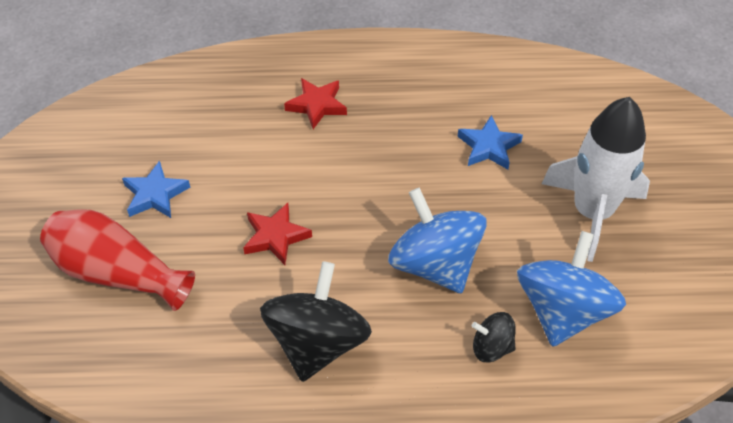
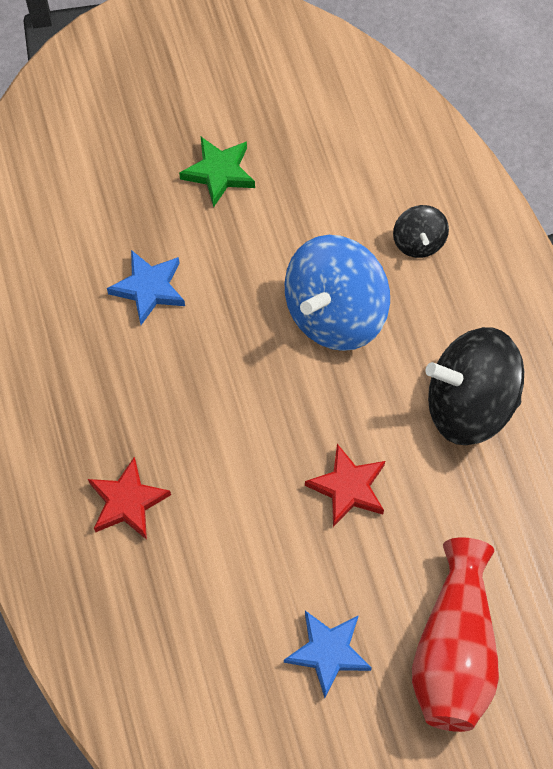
camera: 105 degrees left, 15 degrees up
blue spinning top [517,231,626,347] -> none
white rocket [541,97,650,262] -> green star [179,137,255,208]

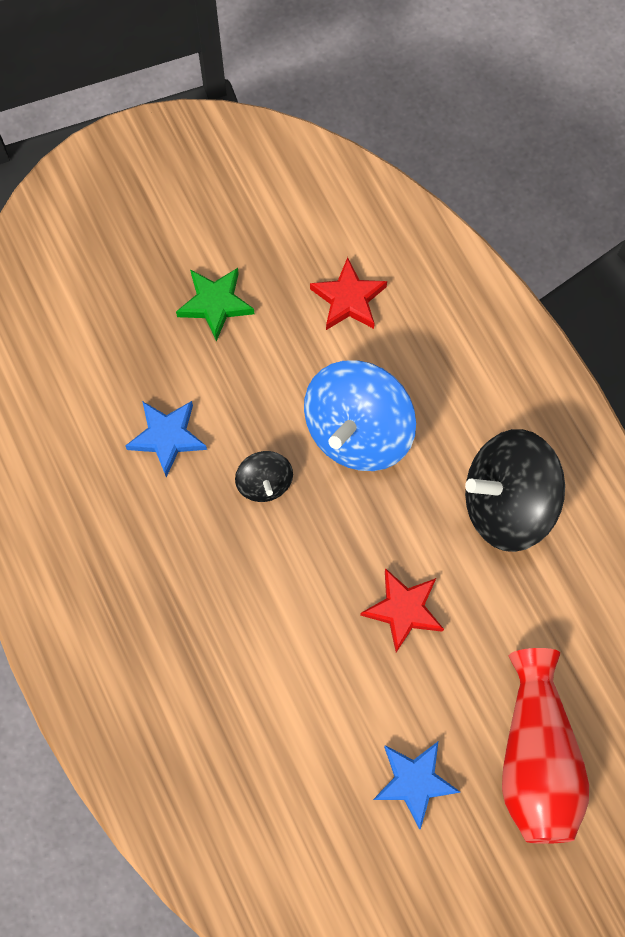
camera: 10 degrees left, 5 degrees up
red star [88,457,171,540] -> red star moved to [310,257,387,330]
black spinning top [393,205,449,258] -> black spinning top moved to [235,451,293,502]

